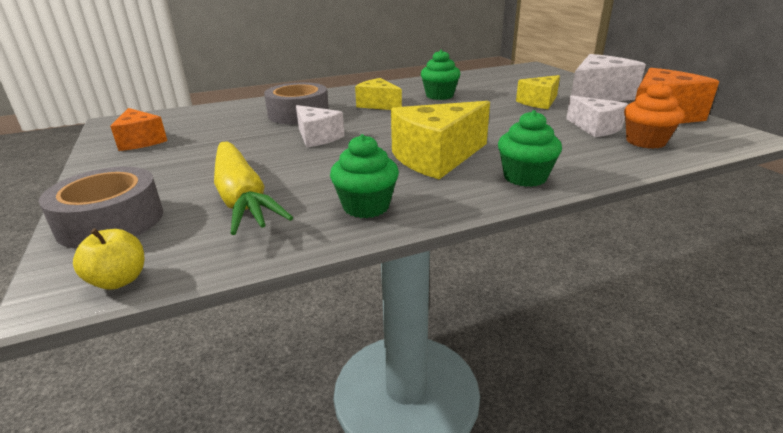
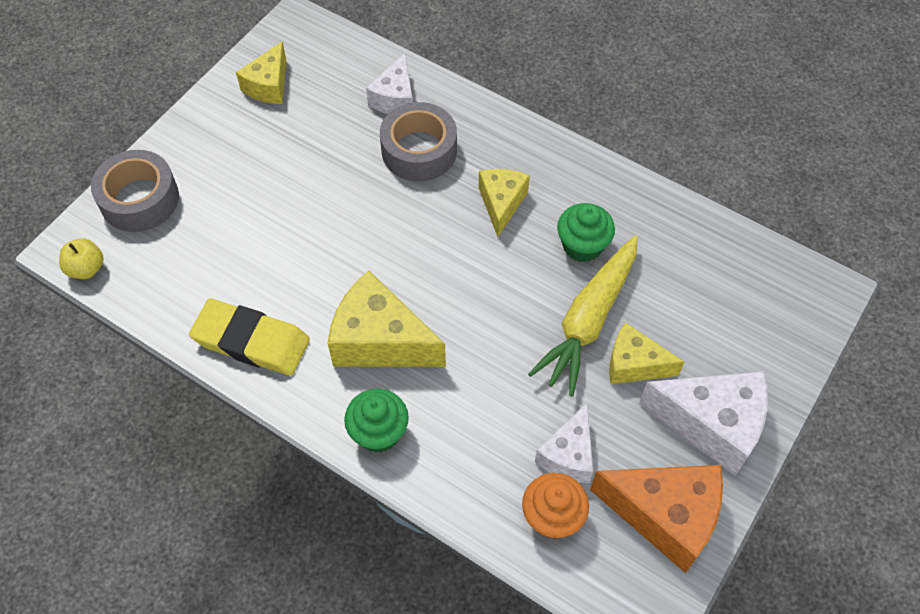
camera: 55 degrees right, 30 degrees up
orange cheese [110,108,167,151] -> yellow cheese [236,41,286,104]
yellow carrot [214,142,293,235] -> yellow carrot moved to [528,236,638,397]
white cheese [296,105,344,148] -> white cheese moved to [366,53,413,114]
green cupcake [330,134,399,218] -> yellow eraser [189,299,310,376]

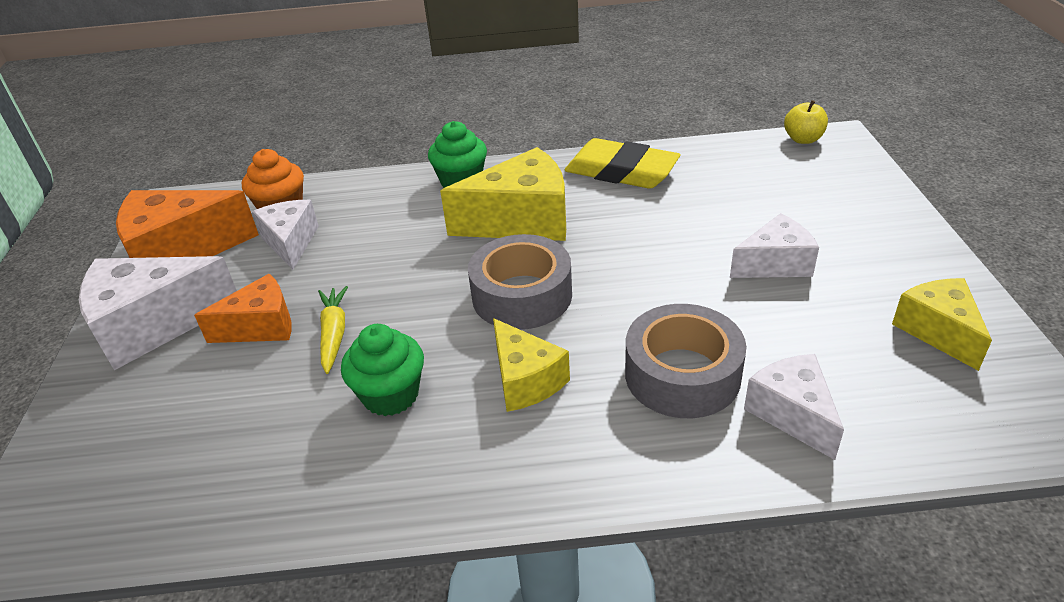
camera: 145 degrees right, 20 degrees down
grey tape [91,150,179,232] -> grey tape moved to [468,234,572,330]
yellow eraser [189,299,310,376] -> yellow eraser turned 45 degrees clockwise [565,138,681,189]
yellow carrot [528,236,638,397] -> yellow carrot [318,286,348,374], size x0.52
yellow cheese [609,323,684,384] -> orange cheese [194,274,292,343]
none -> white cheese [730,213,819,278]

